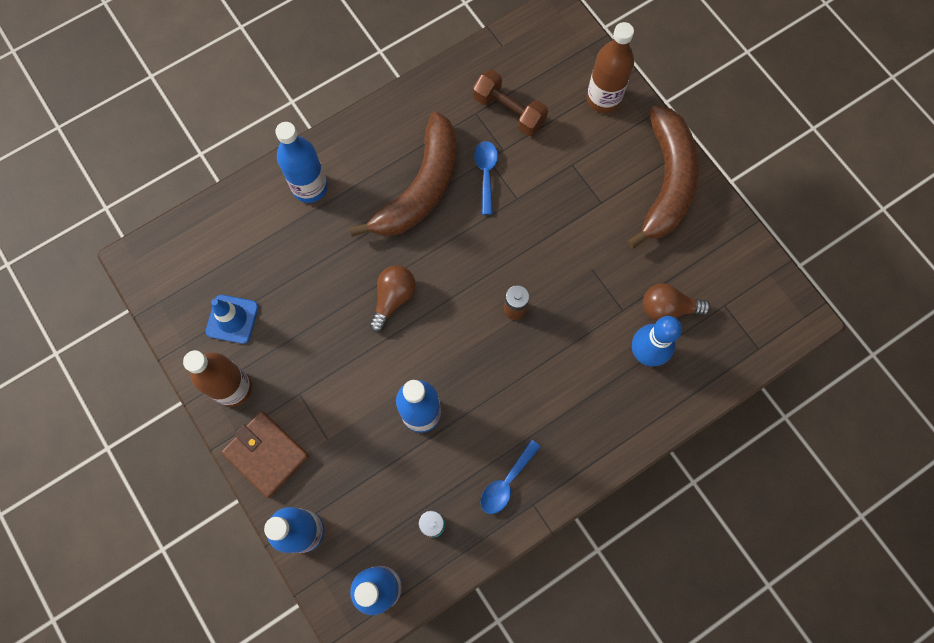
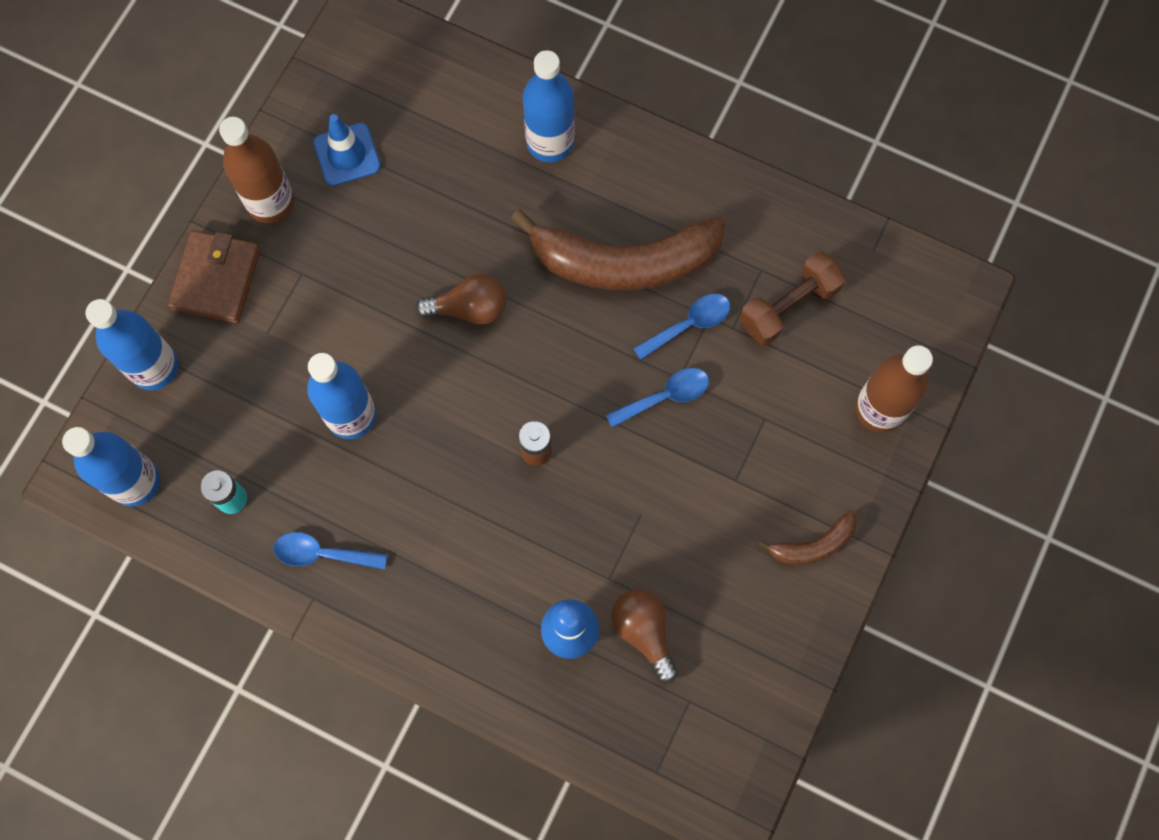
camera: 60 degrees right, 0 degrees up
brown dumbbell [473,70,548,136] -> brown dumbbell turned 45 degrees clockwise [740,251,846,345]
brown banana [627,105,699,249] -> brown banana [757,511,857,565], size x0.46
none -> blue spoon [606,368,709,428]

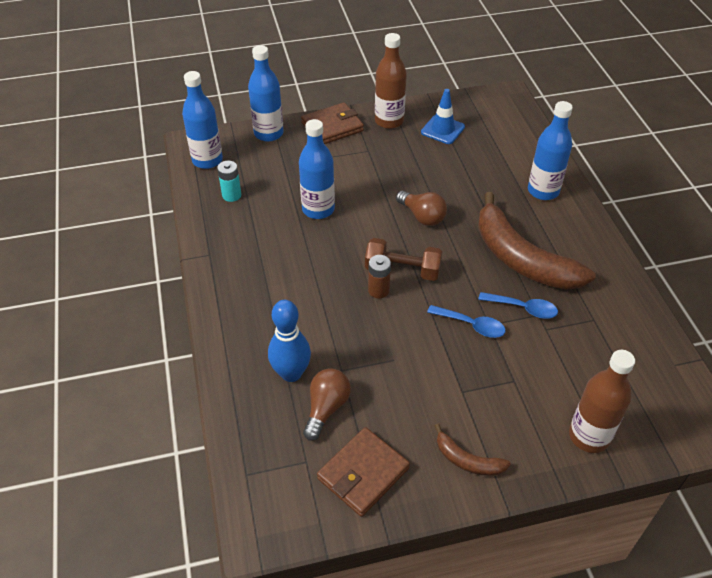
camera: 50 degrees right, 25 degrees down
blue spoon [274,532,387,570] -> none
brown dumbbell [740,251,846,345] -> brown dumbbell moved to [365,238,442,281]
none -> brown wallet [317,427,410,517]

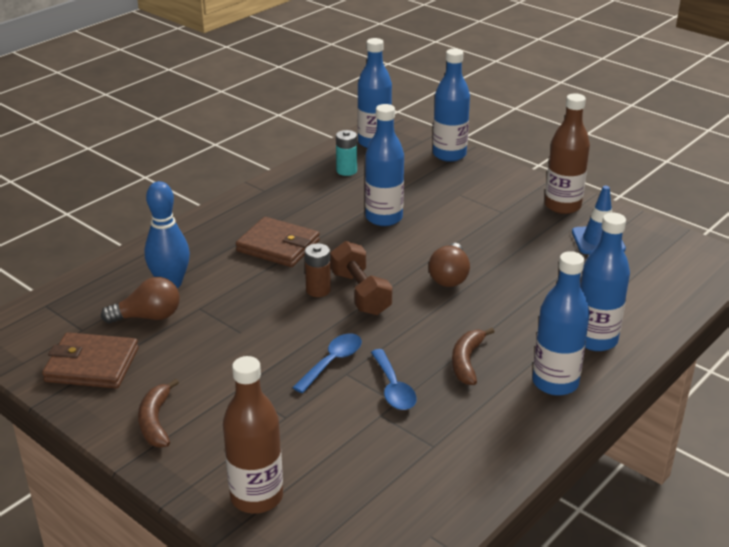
camera: 55 degrees right, 15 degrees down
brown wallet [301,102,364,144] -> brown wallet moved to [236,217,320,267]
blue spoon [427,305,506,338] -> blue spoon turned 135 degrees counterclockwise [293,334,362,393]
brown banana [478,192,595,290] -> brown banana [452,328,495,385], size x0.46
none -> blue bottle [532,251,590,396]

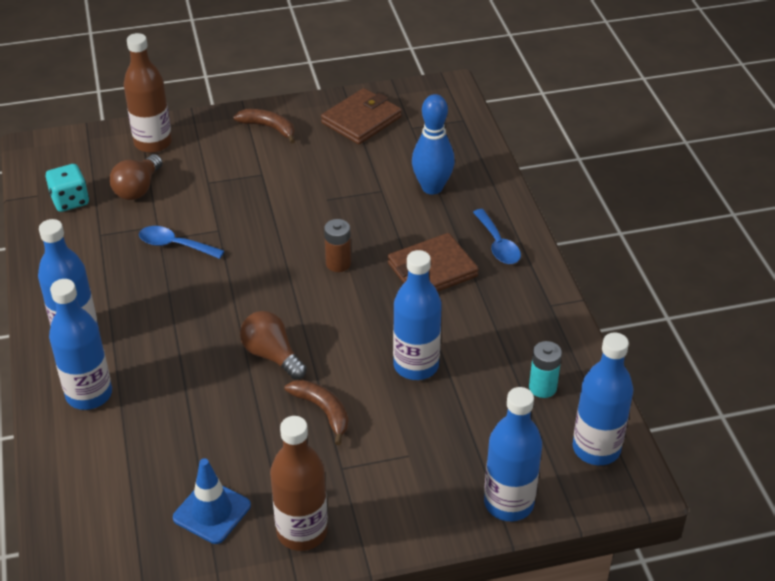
camera: 125 degrees right, 10 degrees up
brown light bulb [101,277,180,324] -> brown light bulb moved to [110,154,163,200]
blue spoon [293,334,362,393] -> blue spoon moved to [473,209,521,264]
brown dumbbell [330,241,392,315] -> none
brown banana [452,328,495,385] -> brown banana moved to [285,380,349,445]
none -> turquoise dice [46,164,89,212]

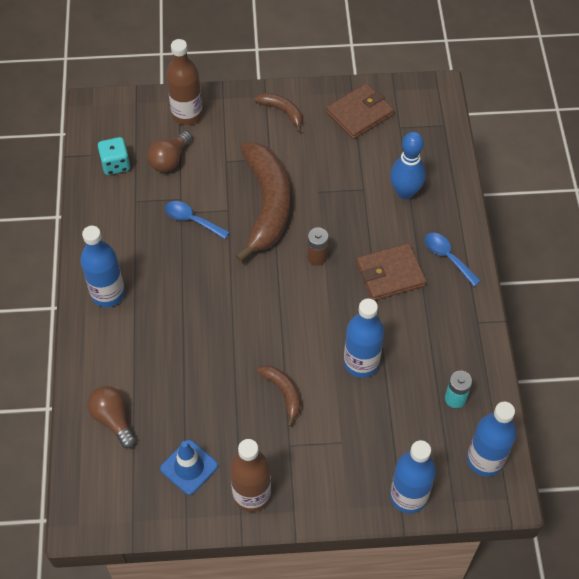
camera: 10 degrees right, 15 degrees up
blue bottle [49,279,112,410] -> none
brown light bulb [240,311,307,380] -> brown light bulb moved to [87,386,136,448]
blue spoon [473,209,521,264] -> blue spoon turned 150 degrees clockwise [425,233,481,286]
none -> brown banana [235,143,290,262]

